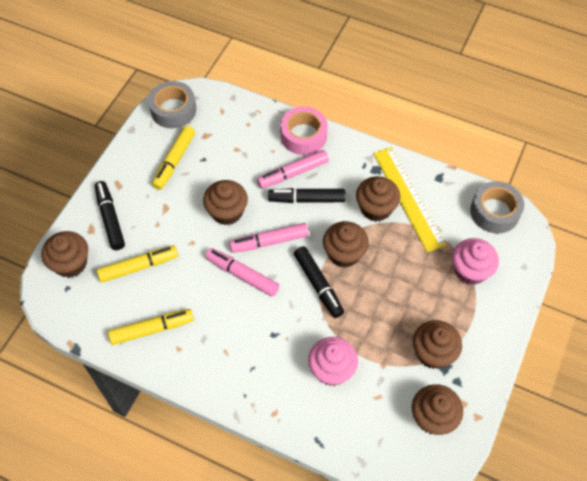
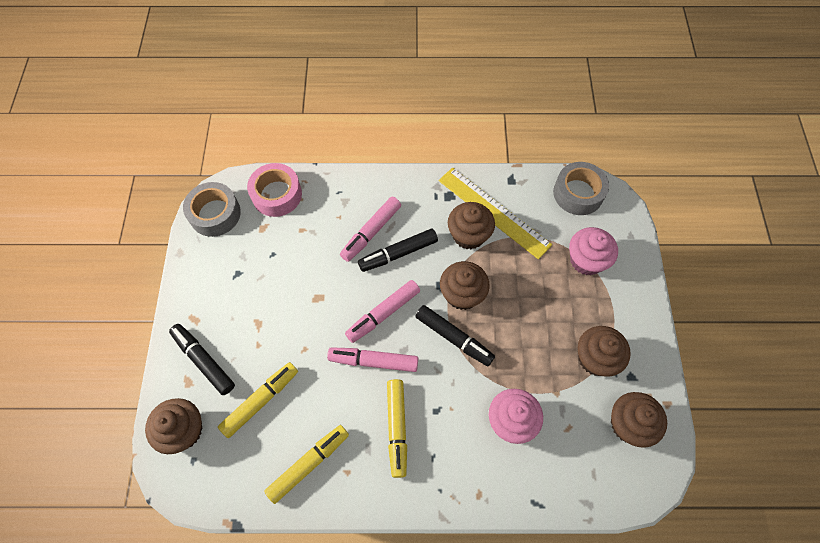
camera: 25 degrees left, 5 degrees up
yellow marker [152,126,195,190] -> yellow marker moved to [387,379,407,478]
brown cupcake [203,180,248,225] -> none
pink tape [280,106,328,155] -> pink tape moved to [247,163,302,217]

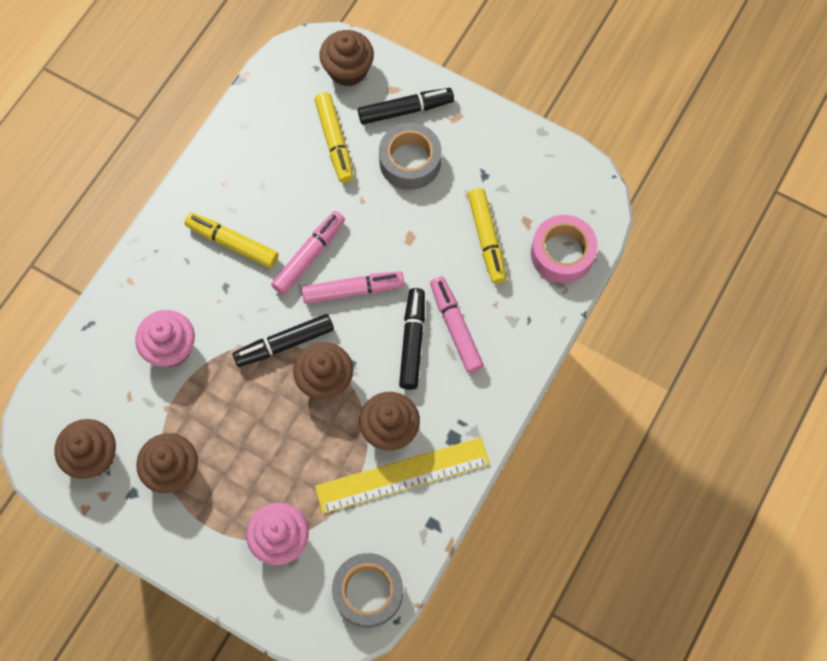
camera: 120 degrees right, 5 degrees up
grey tape [183,182,241,237] -> grey tape moved to [379,123,441,190]
yellow marker [264,425,349,504] -> yellow marker moved to [468,188,507,284]
pink marker [345,280,420,343] -> pink marker turned 90 degrees clockwise [302,271,404,304]

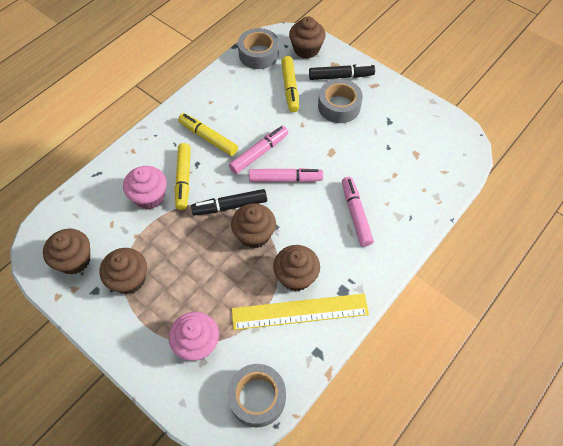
camera: 10 degrees right, 10 degrees down
black marker [399,288,425,390] -> none
yellow marker [468,188,507,284] -> yellow marker moved to [175,143,191,210]
pink tape [531,215,598,283] -> none
none -> grey tape [238,28,279,69]

